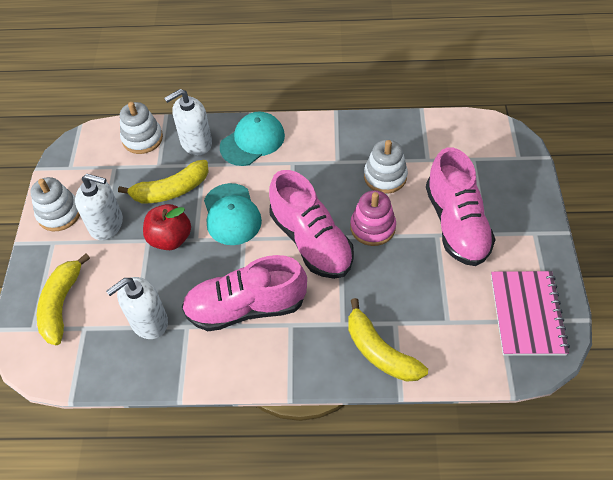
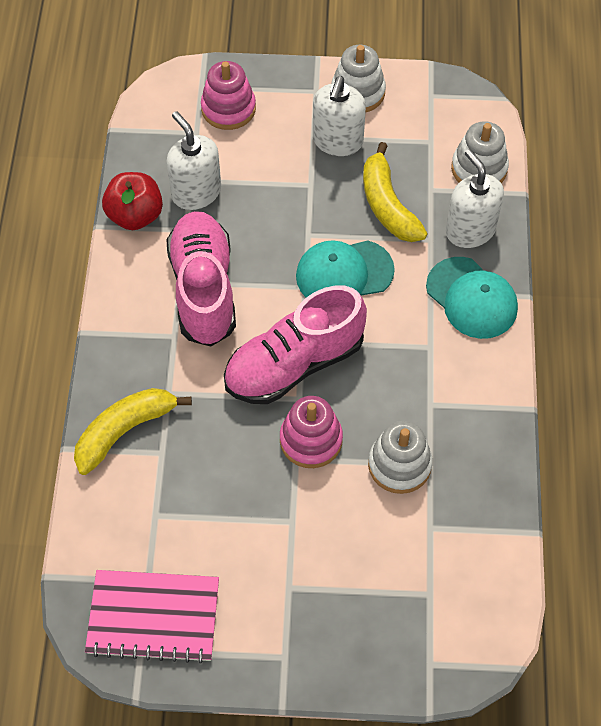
camera: 90 degrees right, 5 degrees up
yellow banana [37,253,90,345] -> pink stacking toy [201,61,256,130]
red apple [143,204,191,250] -> red apple moved to [102,172,163,230]
pink shoe [426,147,496,266] -> none

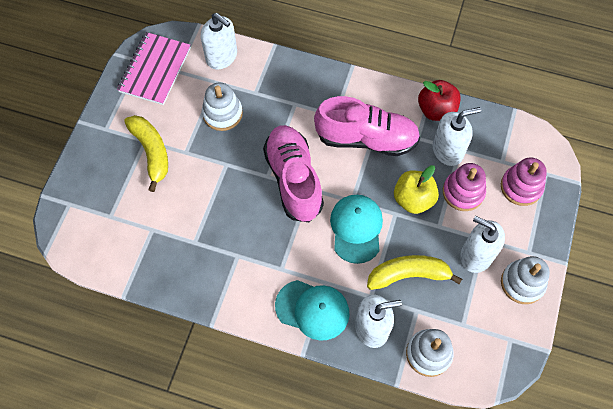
camera: 105 degrees right, 5 degrees up
yellow banana [74,388,192,475] -> yellow banana moved to [124,115,168,192]
pink stacking toy [280,396,343,468] -> pink stacking toy moved to [443,163,486,211]
white stacking toy [368,421,433,494] -> white stacking toy moved to [202,82,243,131]
turquoise cap [426,257,518,339] -> turquoise cap turned 135 degrees counterclockwise [275,280,350,341]
none -> white soap dispenser [201,13,237,69]
none -> yellow apple [394,165,439,214]

